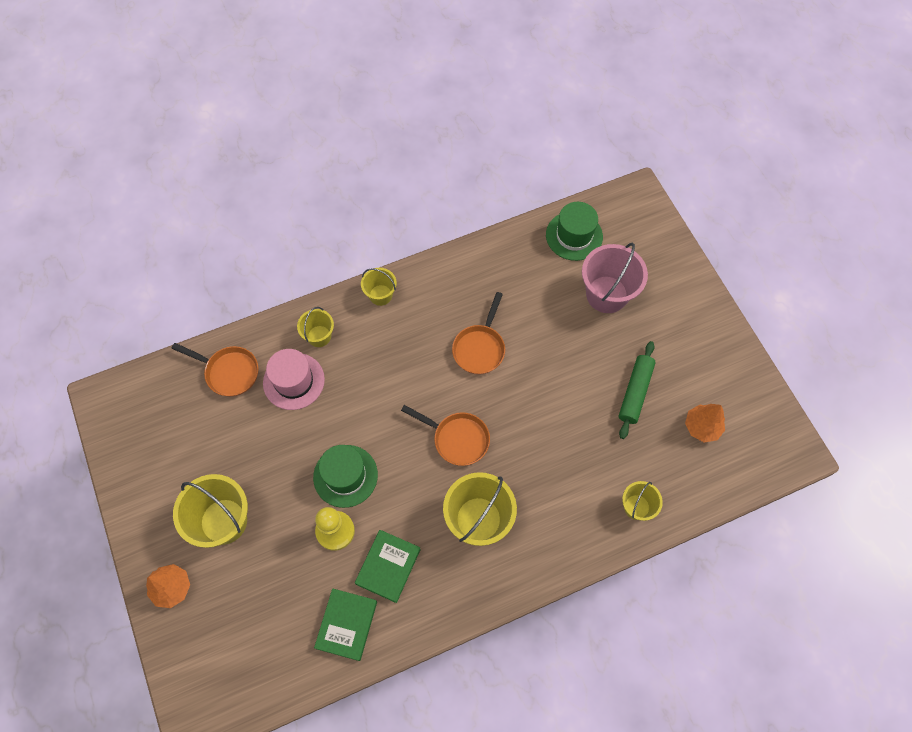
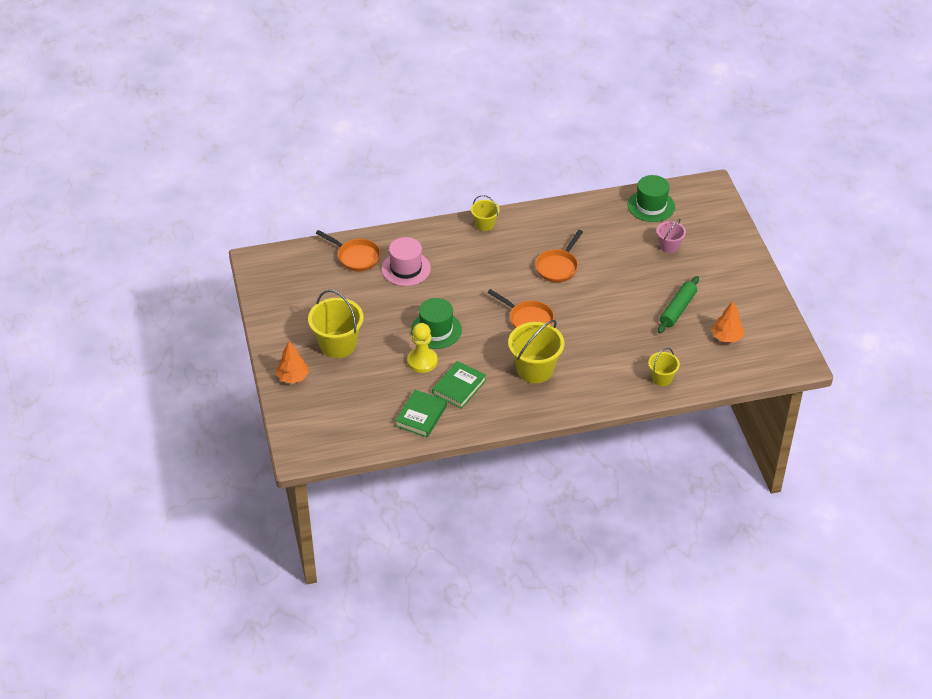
camera: 10 degrees right, 20 degrees down
yellow bucket [297,307,334,347] -> none
pink bucket [582,243,648,313] -> pink bucket [657,219,686,253], size x0.56

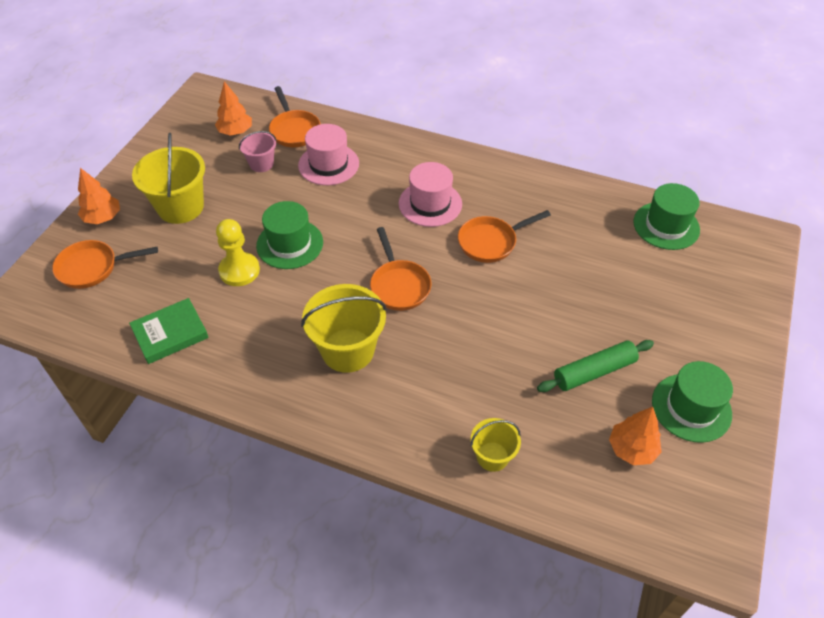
camera: 35 degrees right, 5 degrees up
green book [432,361,486,409] -> none
yellow bucket [471,195,500,231] -> none
pink bucket [657,219,686,253] -> pink bucket moved to [239,131,277,172]
none -> orange pan [52,240,158,289]
none -> orange tree [215,81,252,136]
none -> pink hat [399,162,462,227]
none -> green hat [652,361,733,443]

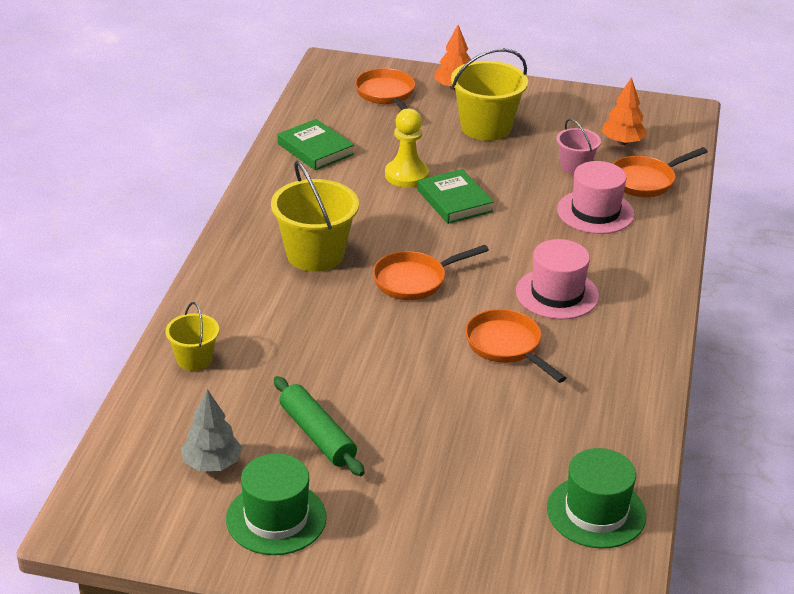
camera: 80 degrees right, 15 degrees down
green hat [256,201,323,269] -> green book [418,169,494,224]
orange tree [609,407,662,465] -> grey tree [181,389,242,471]

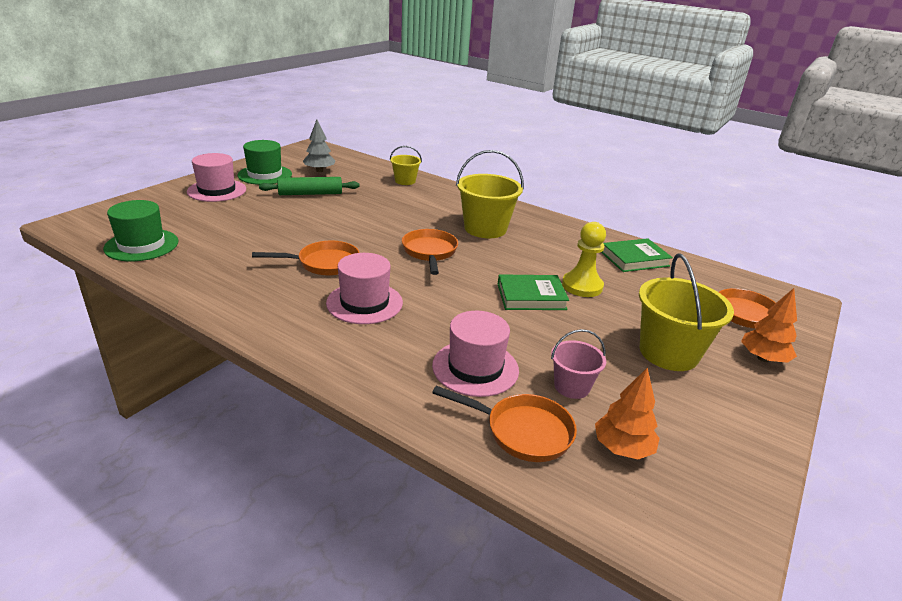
camera: 110 degrees right, 5 degrees down
orange pan [613,147,708,197] -> orange pan turned 120 degrees clockwise [432,386,577,462]
none -> pink hat [187,153,246,202]

